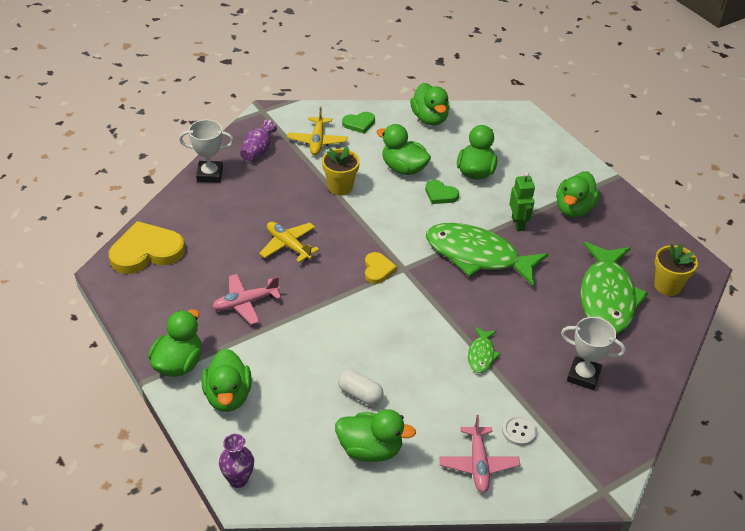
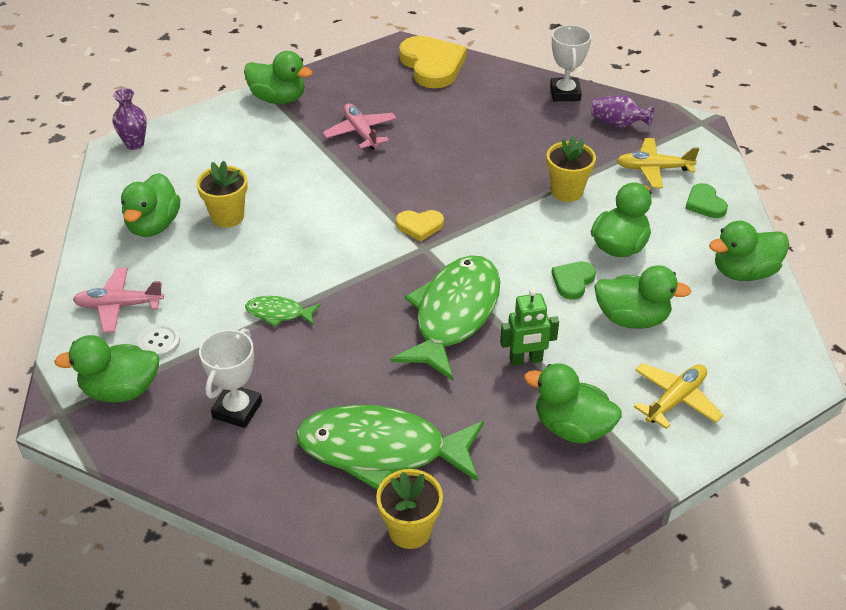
camera: 90 degrees right, 0 degrees up
green duck [202,348,252,412] -> green duck moved to [54,335,160,402]
yellow plane [259,222,319,262] -> yellow plane moved to [634,363,723,429]
white capsule [338,370,383,405] -> yellow flower pot [196,161,248,228]

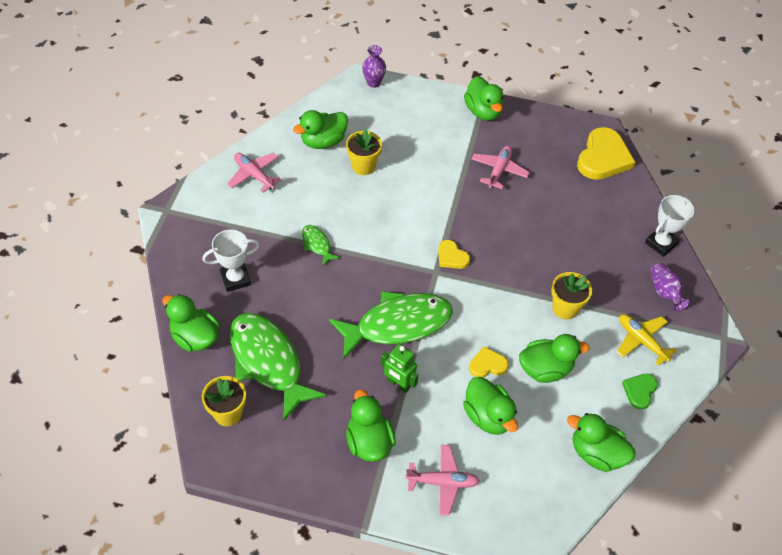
camera: 45 degrees right, 10 degrees up
green duck [54,335,160,402] -> green duck moved to [162,294,220,352]
white button [137,324,180,358] -> none
green heart [551,261,596,300] -> yellow heart [469,346,509,378]
yellow plane [634,363,723,429] -> pink plane [405,445,480,516]

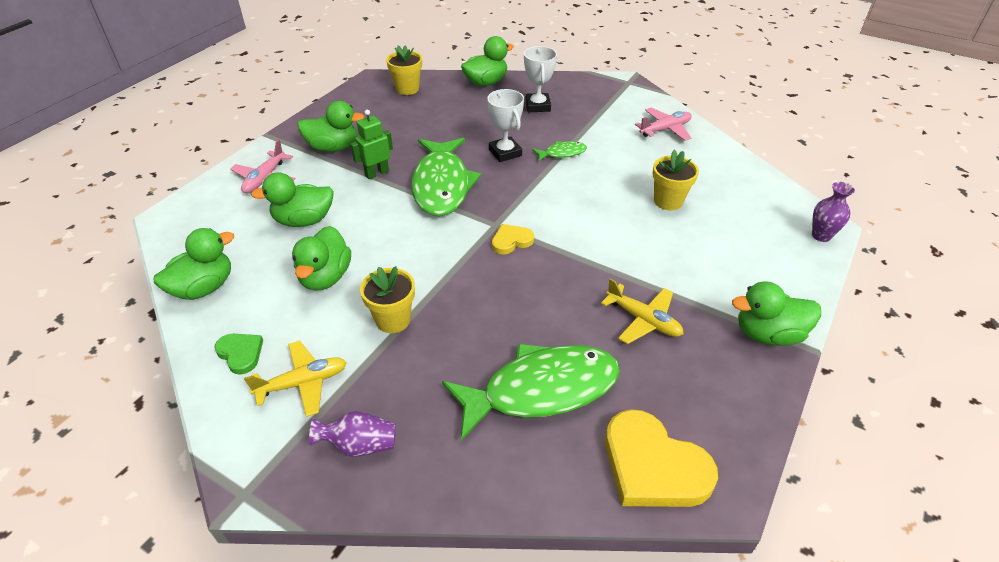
camera: 110 degrees right, 10 degrees down
green fish [230,313,326,422] -> green fish moved to [442,344,620,441]
green duck [293,110,348,149] -> none
yellow heart [469,346,509,378] -> none
pink plane [471,146,530,189] -> yellow plane [601,278,683,344]
white trophy [645,195,694,257] -> white trophy moved to [487,89,524,162]

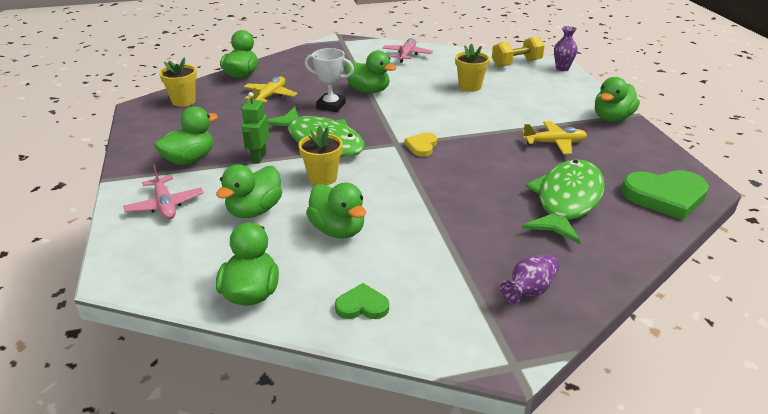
camera: 45 degrees left, 10 degrees down
yellow plane [244,340,347,417] -> yellow plane moved to [244,77,298,103]
yellow flower pot [360,266,415,333] -> yellow flower pot moved to [299,126,343,185]
white trophy [524,46,557,112] -> none
green fish [532,141,587,162] -> green duck [345,50,397,93]
yellow heart [605,409,718,507] -> green heart [621,170,709,220]
none -> yellow dumbbell [492,36,545,67]

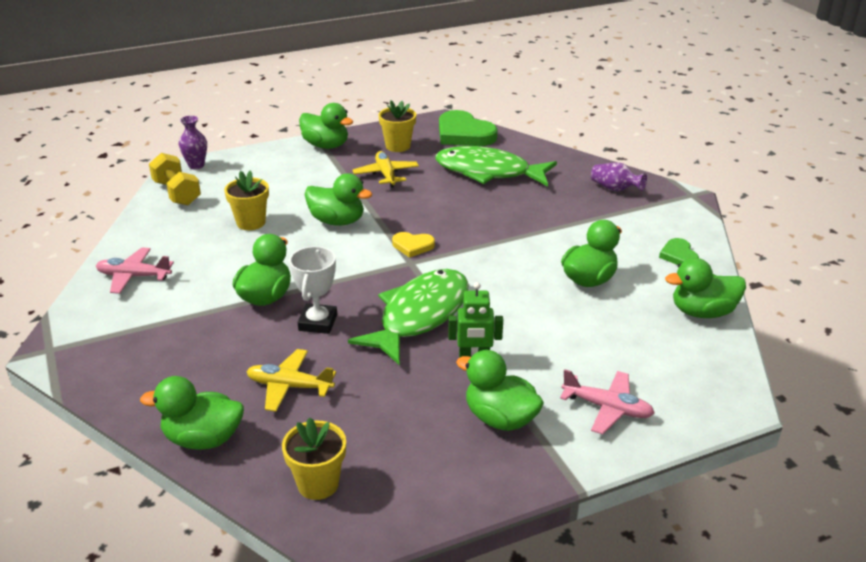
camera: 100 degrees left, 0 degrees up
pink plane [123,164,204,220] -> pink plane turned 60 degrees clockwise [560,369,655,434]
green duck [216,164,282,218] -> green duck moved to [304,173,372,226]
yellow flower pot [299,126,343,185] -> yellow flower pot moved to [379,100,416,152]
green heart [621,170,709,220] -> green heart turned 150 degrees clockwise [439,110,498,146]

